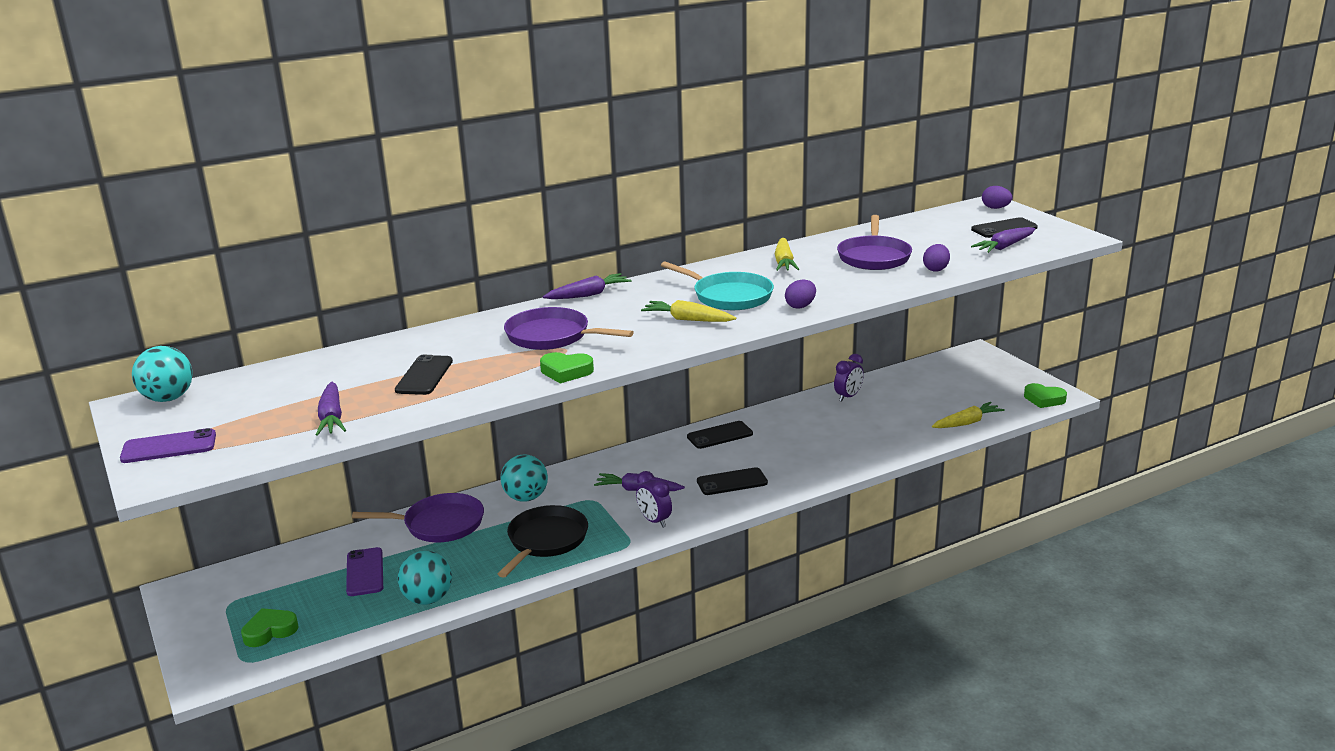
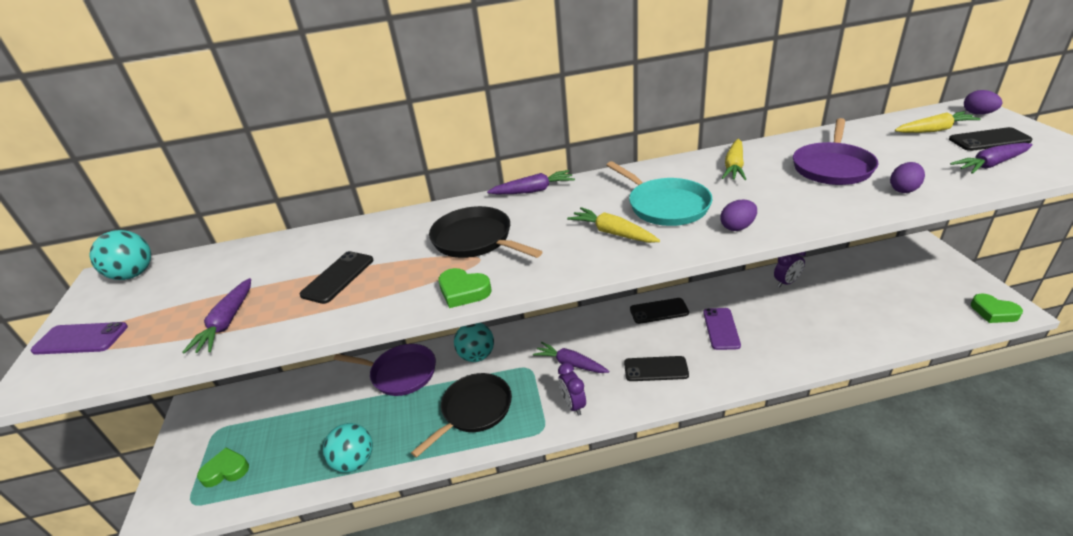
camera: 20 degrees right, 10 degrees up
purple phone [346,547,383,596] -> purple phone moved to [703,308,741,350]
purple pan [504,307,634,350] -> black pan [429,206,542,258]
yellow carrot [932,402,1005,428] -> yellow carrot moved to [895,111,981,133]

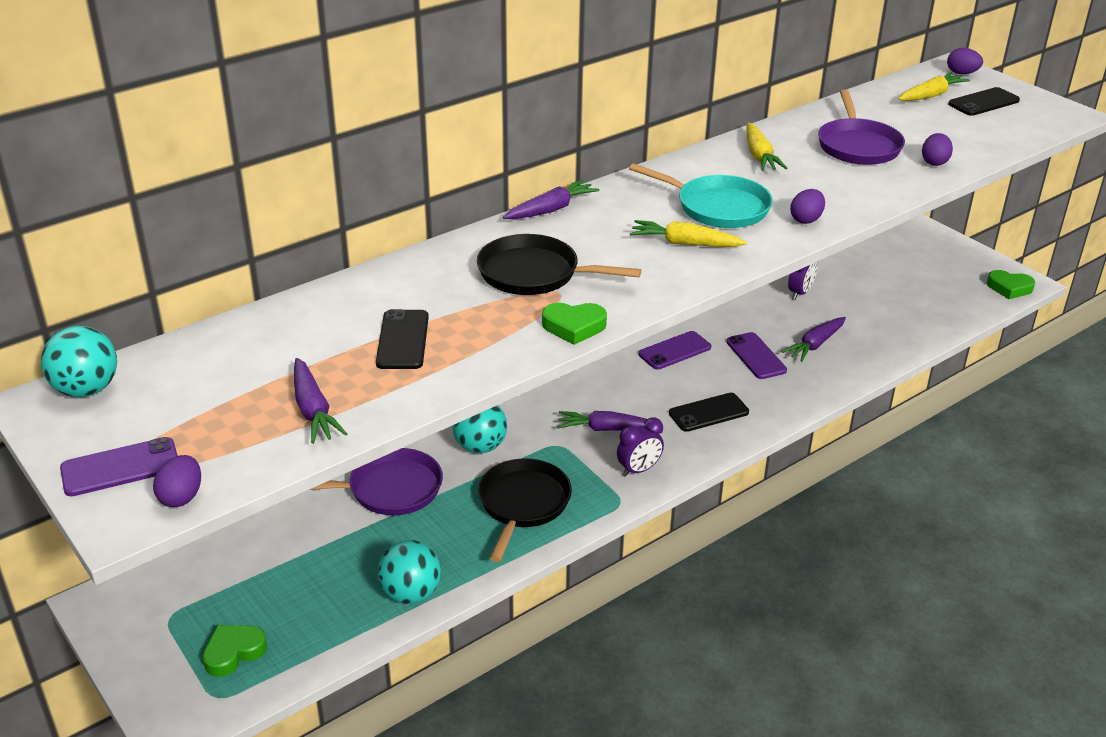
camera: 30 degrees left, 0 degrees up
purple clock [558,363,586,416] -> purple clock turned 75 degrees counterclockwise [617,417,664,477]
black phone [630,298,689,324] -> purple phone [638,331,711,370]
purple carrot [950,143,1033,174] -> purple carrot moved to [782,317,846,362]
none -> purple egg [153,455,201,507]

